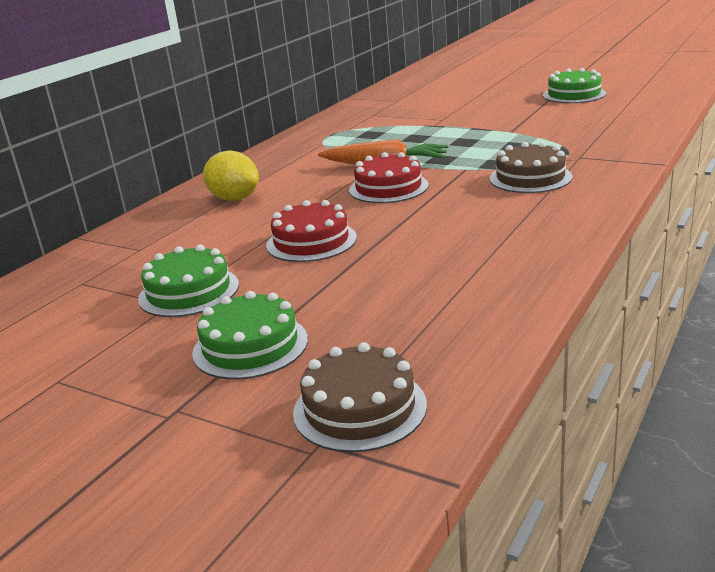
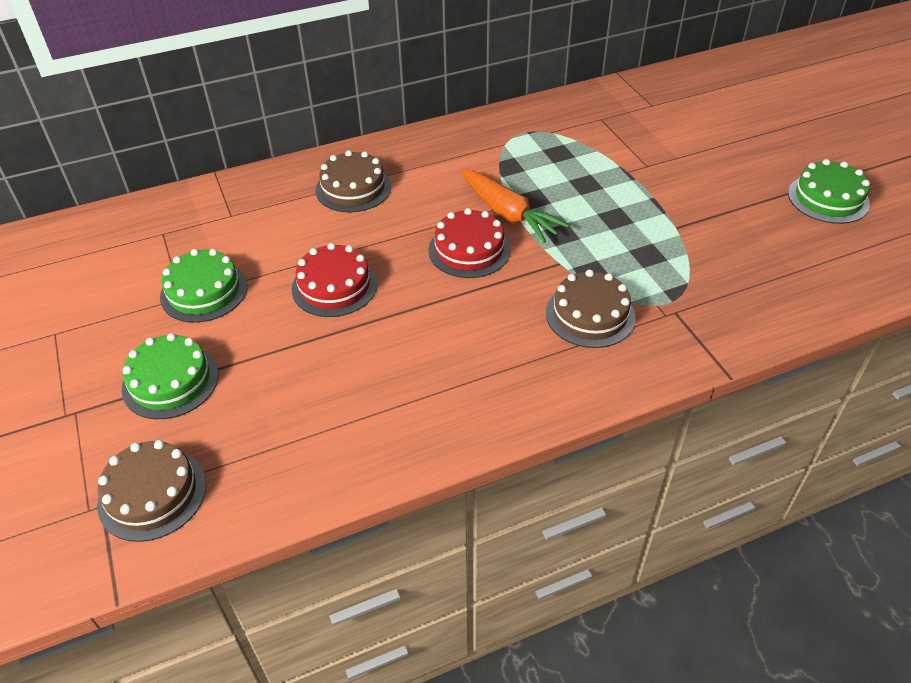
camera: 35 degrees right, 20 degrees up
yellow lemon [203,151,259,201] -> brown cake [316,150,391,213]

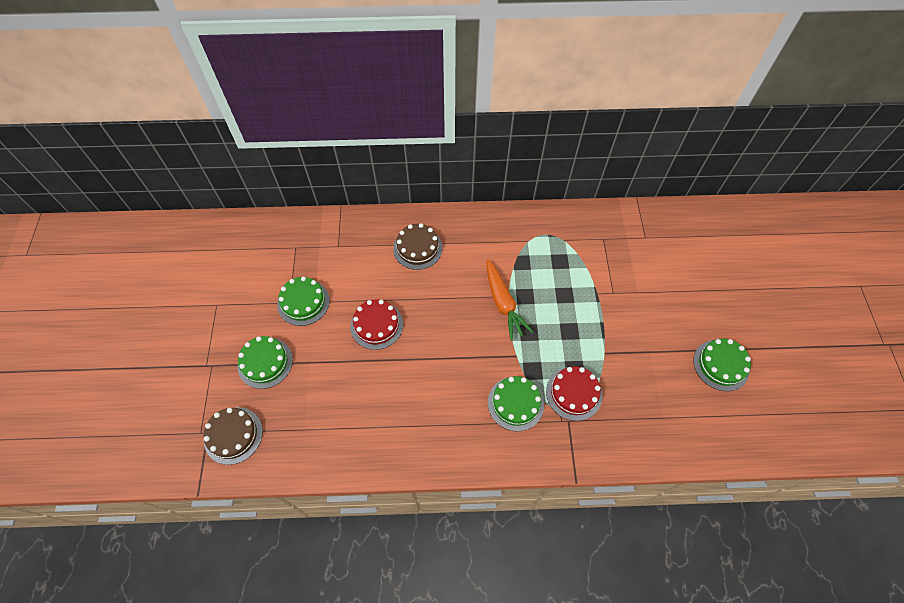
camera: 20 degrees right, 15 degrees up
red cake [429,208,511,278] -> red cake moved to [546,366,602,421]
brown cake [546,270,636,348] -> green cake [488,376,544,431]

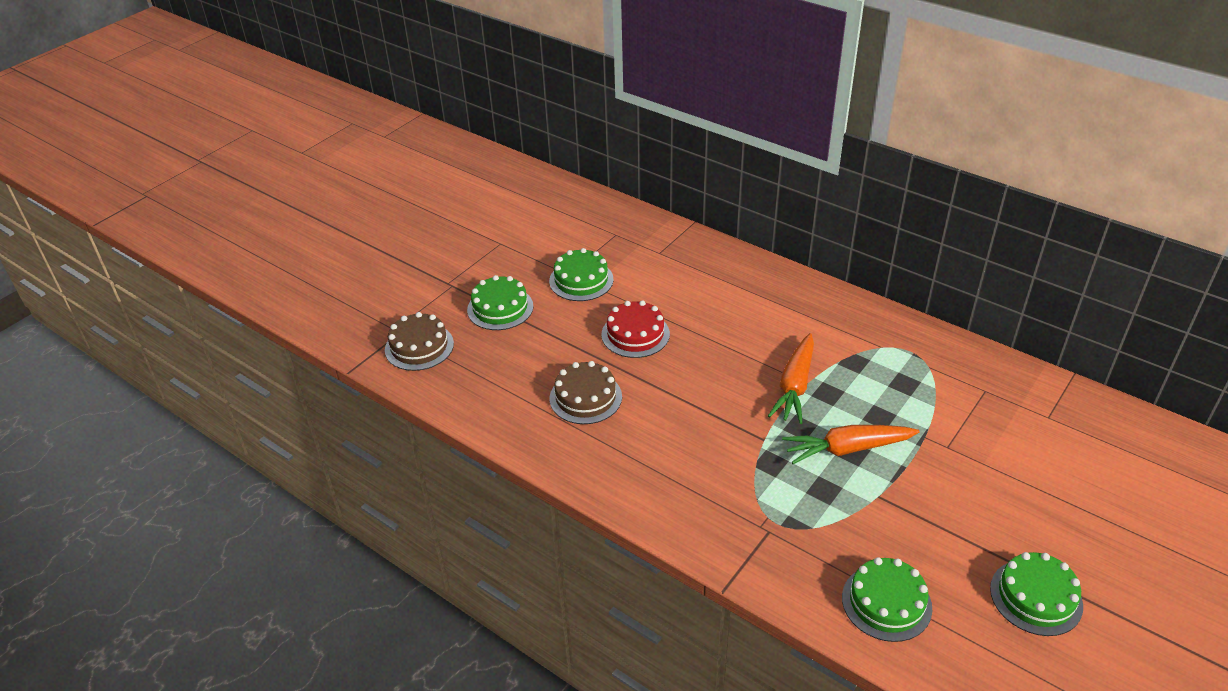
camera: 40 degrees right, 20 degrees down
brown cake [393,223,443,270] -> brown cake moved to [550,361,622,424]
green cake [488,376,544,431] -> green cake moved to [842,557,932,642]
red cake [546,366,602,421] -> none
none -> orange carrot [782,425,920,464]

